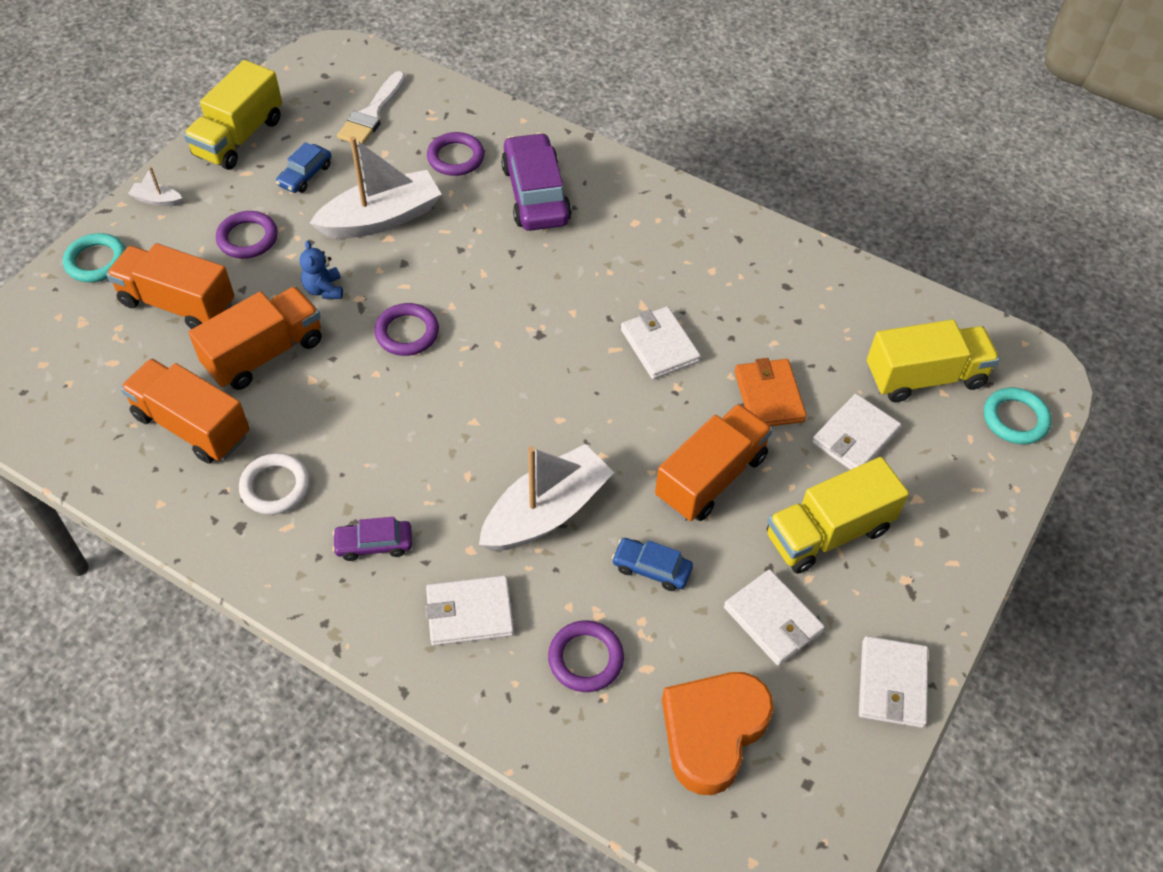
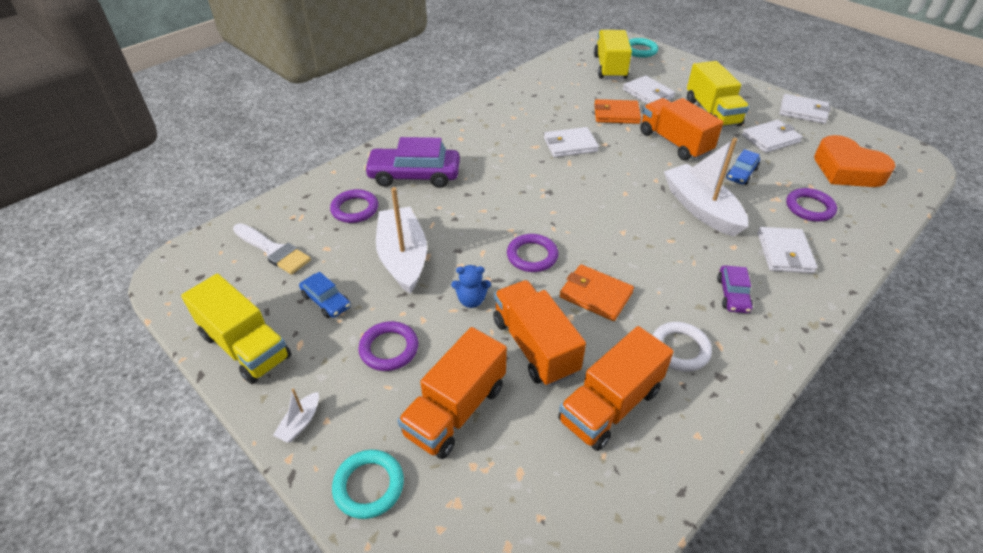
camera: 75 degrees left, 10 degrees down
none -> orange wallet [560,264,634,321]

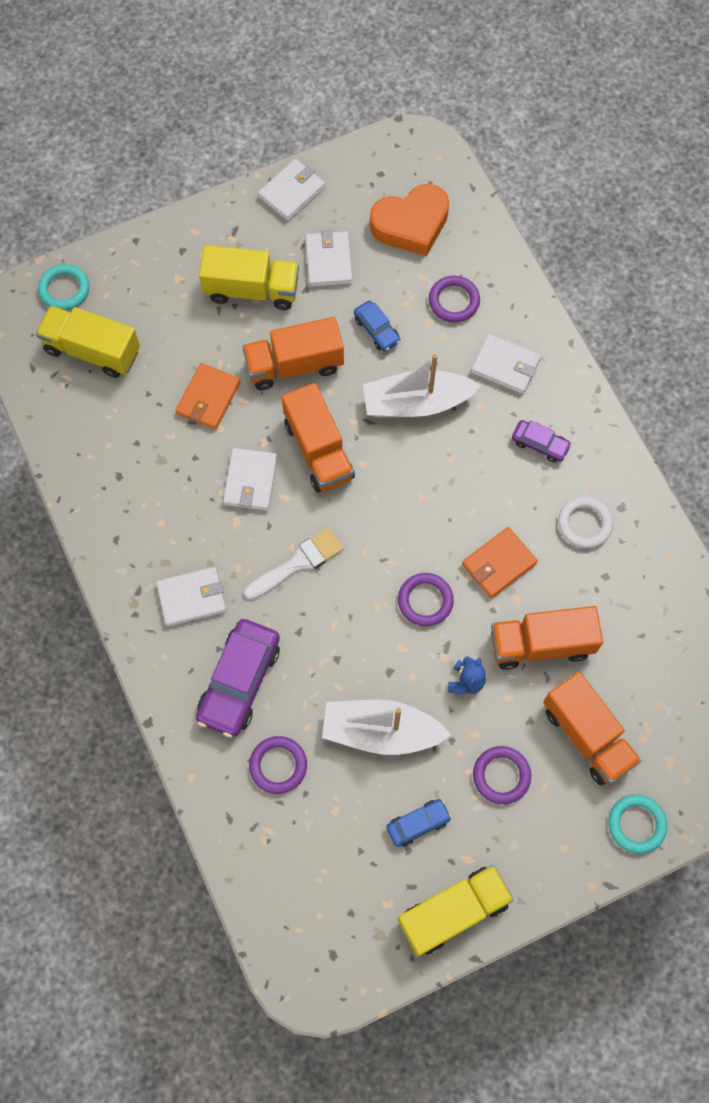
camera: 70 degrees left, 25 degrees up
white brush [233,223,311,275] -> white brush moved to [244,528,344,600]
white boat [273,388,319,443] -> none
orange truck [558,326,674,451] -> orange truck moved to [282,383,355,493]
white wallet [623,75,675,104] -> white wallet moved to [156,567,226,627]

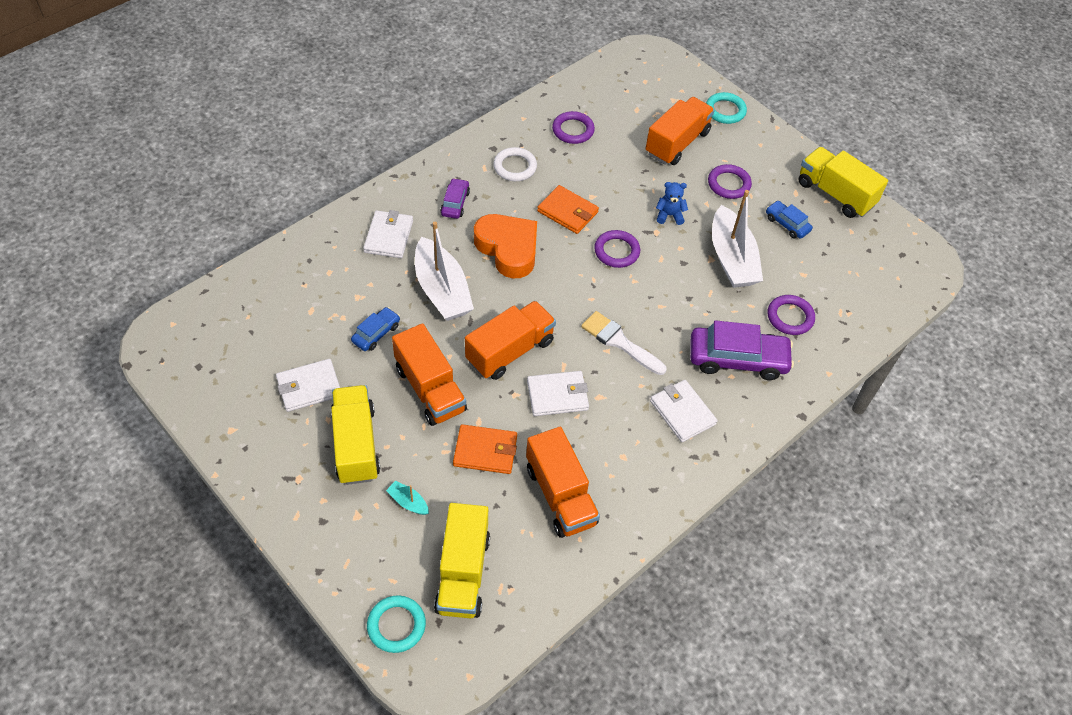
camera: 110 degrees left, 15 degrees down
white wallet [258,159,325,221] -> none
orange heart [370,184,449,256] -> orange heart moved to [474,214,537,278]
purple ring [429,276,480,323] -> purple ring moved to [552,111,595,144]
orange truck [491,606,603,670] -> orange truck moved to [526,427,600,538]
none -> turquoise boat [386,480,429,515]

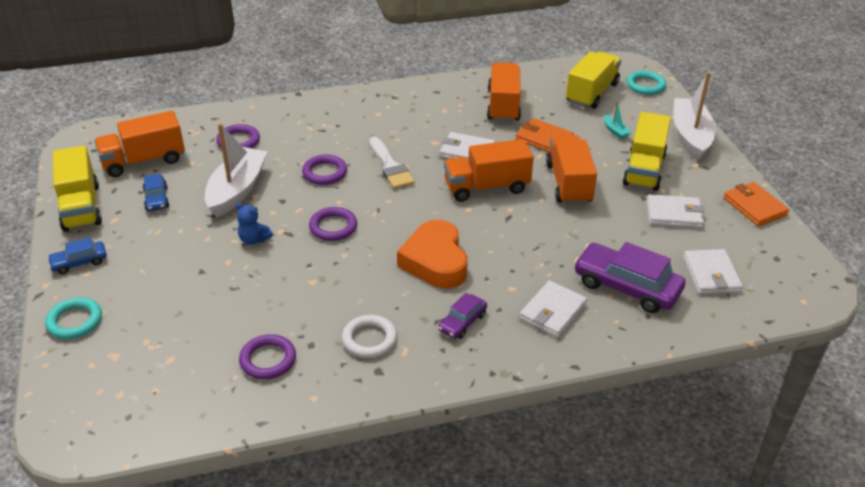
camera: 150 degrees left, 15 degrees down
blue car [351,307,400,351] -> blue car moved to [47,237,107,274]
white boat [415,222,474,321] -> white boat moved to [673,72,716,161]
orange wallet [537,185,599,234] -> orange wallet moved to [723,182,789,226]
orange truck [645,97,715,165] -> orange truck moved to [94,111,185,177]
white wallet [650,380,718,442] -> white wallet moved to [683,249,743,294]
purple car [690,320,794,380] -> purple car moved to [574,242,685,313]
purple ring [708,164,752,199] -> purple ring moved to [302,155,347,185]

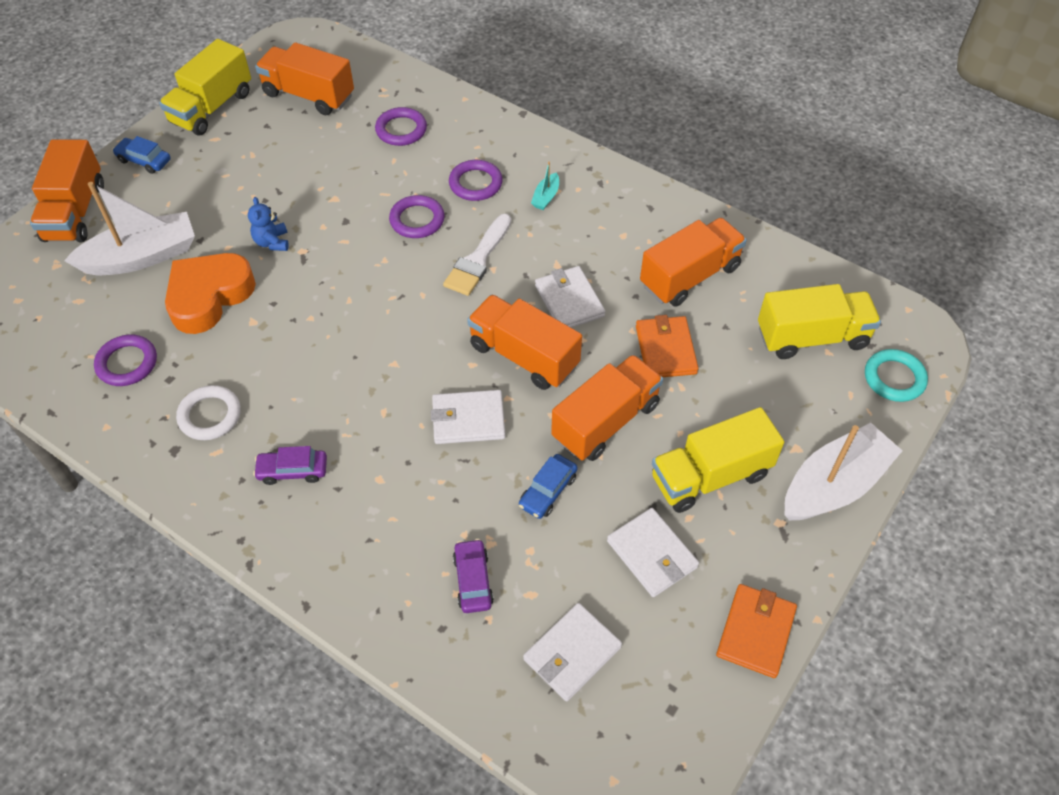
camera: 50 degrees right, 15 degrees up
turquoise ring [45,298,102,339] -> orange truck [30,139,104,242]
blue car [143,174,169,211] -> blue car moved to [519,454,578,519]
white boat [205,123,268,218] -> white boat moved to [64,182,195,275]
purple ring [309,207,357,241] -> purple ring moved to [449,160,502,201]
orange heart [397,220,468,288] -> orange heart moved to [165,253,256,334]
white wallet [519,281,587,338] -> white wallet moved to [431,390,505,444]
purple car [574,242,685,313] -> purple car [453,539,494,613], size x0.53
turquoise boat [604,101,631,139] -> turquoise boat moved to [531,162,559,210]

